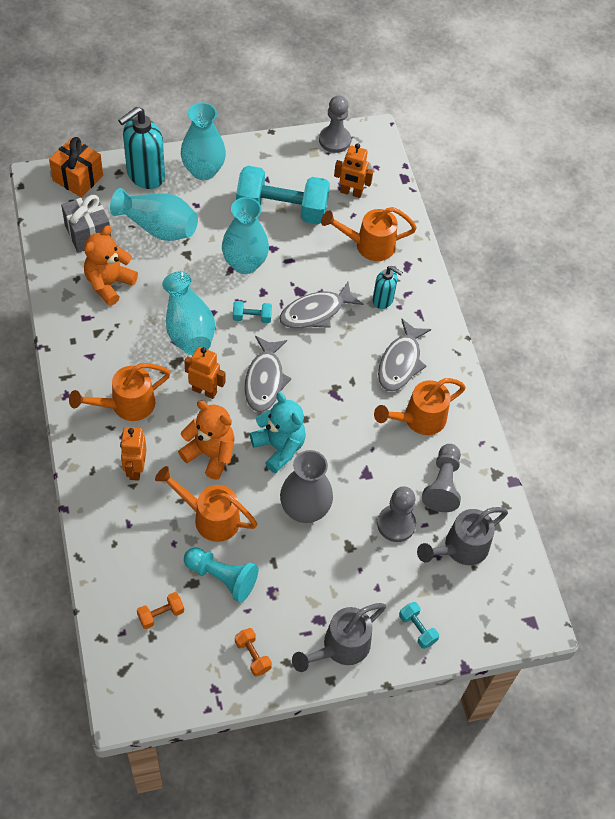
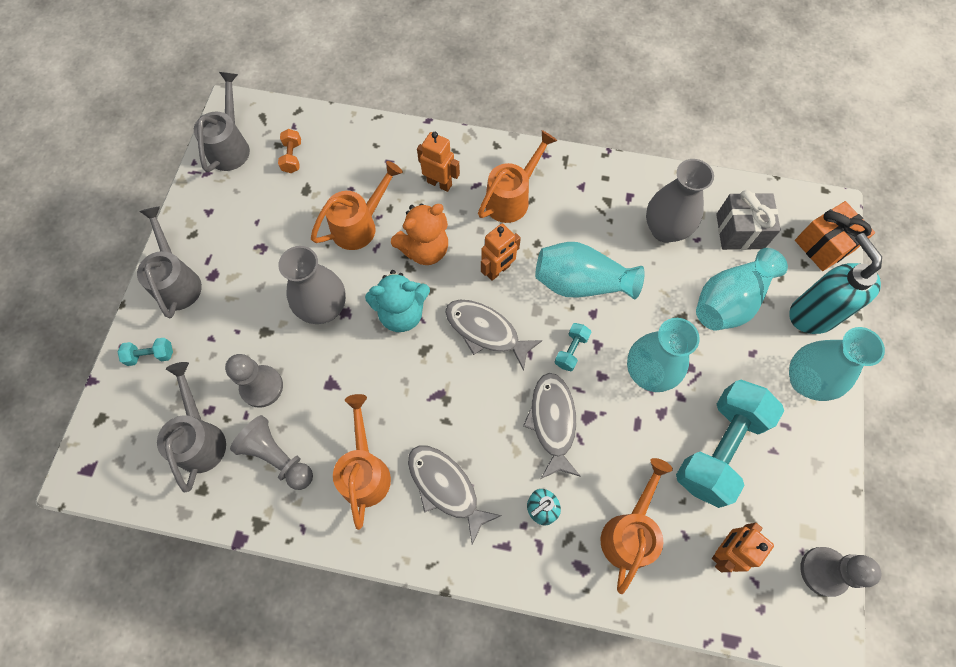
camera: 120 degrees right, 10 degrees up
orange watering can [69,363,171,421] -> orange watering can turned 45 degrees clockwise [478,130,557,223]
orange teddy bear [84,225,138,306] -> grey vase [646,159,714,243]
turquoise pawn [184,547,258,602] -> none
orange dumbbell [235,628,272,677] -> none
none -> grey watering can [194,72,250,172]

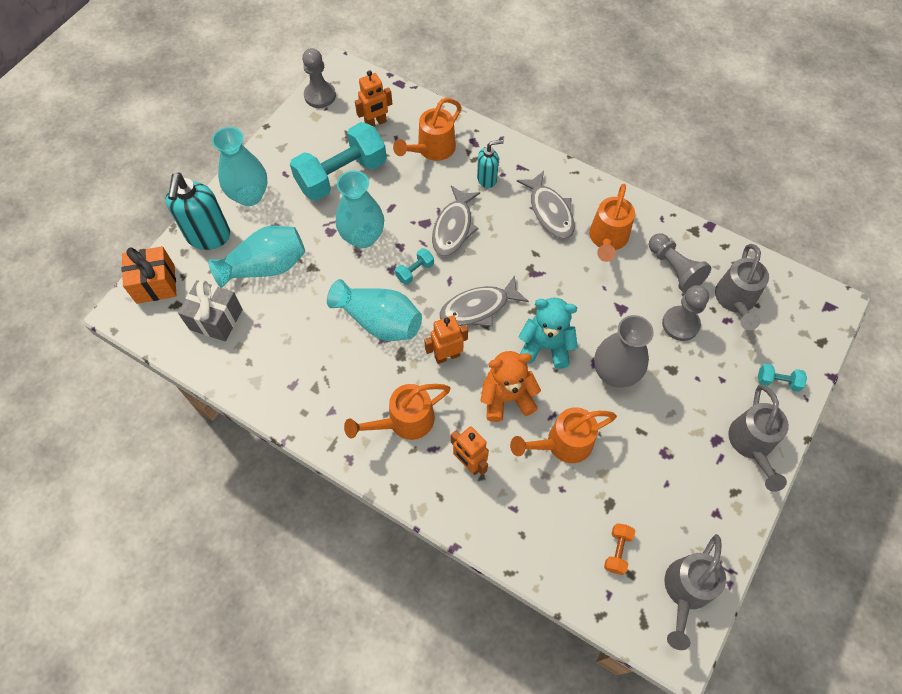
camera: 160 degrees left, 5 degrees down
grey fish [445,300,543,371] -> grey fish turned 105 degrees clockwise [439,275,529,326]
grey vase [646,159,714,243] -> none

